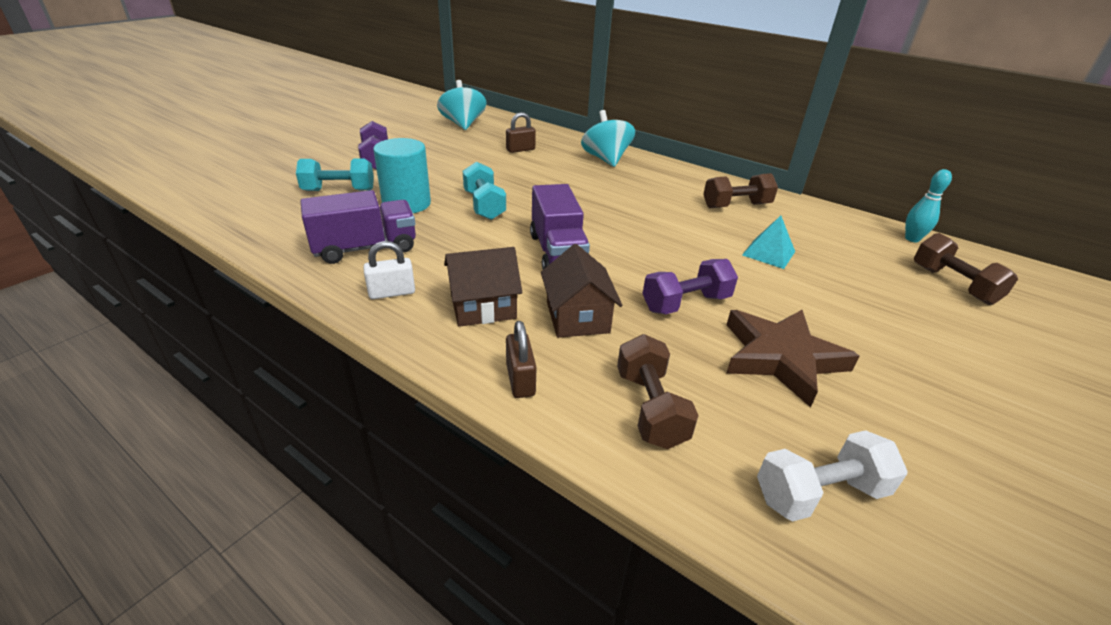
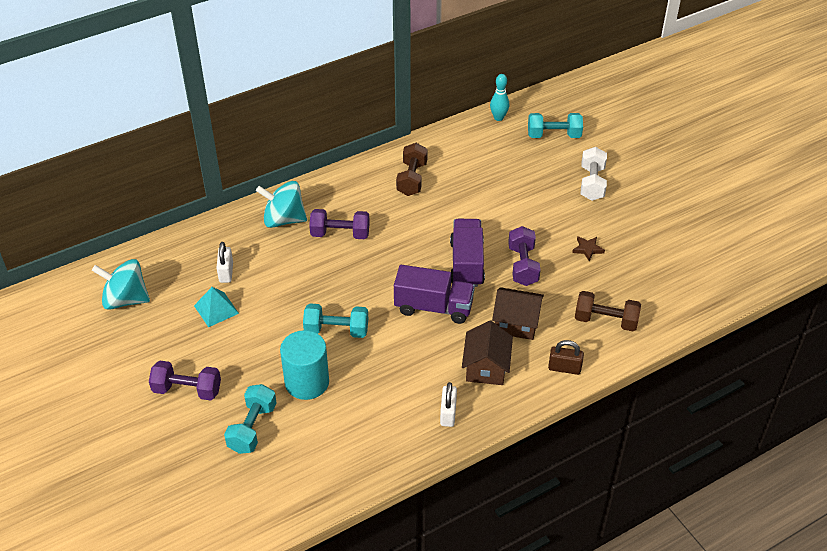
camera: 65 degrees left, 10 degrees up
purple truck [300,190,416,264] -> purple truck moved to [450,219,485,287]
brown padlock [506,112,536,153] -> white padlock [216,242,233,283]
brown star [726,310,860,407] -> brown star [572,236,605,261], size x0.42
turquoise pyramid [742,216,795,269] -> turquoise pyramid moved to [194,287,239,327]
white dumbbell [757,430,908,522] -> white dumbbell moved to [581,147,607,201]
brown dumbbell [914,233,1018,305] -> turquoise dumbbell [528,113,583,138]
none -> purple dumbbell [309,209,370,239]

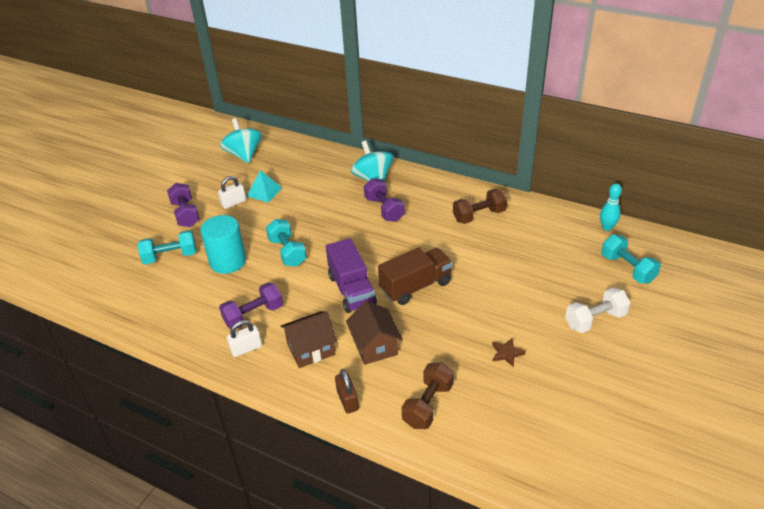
camera: 60 degrees right, 5 degrees down
white padlock [216,242,233,283] -> white padlock moved to [218,176,246,209]
purple truck [450,219,485,287] -> brown truck [378,247,453,305]
purple dumbbell [508,226,541,286] -> purple dumbbell moved to [219,282,283,329]
brown dumbbell [575,291,641,331] -> brown dumbbell turned 45 degrees clockwise [402,363,454,429]

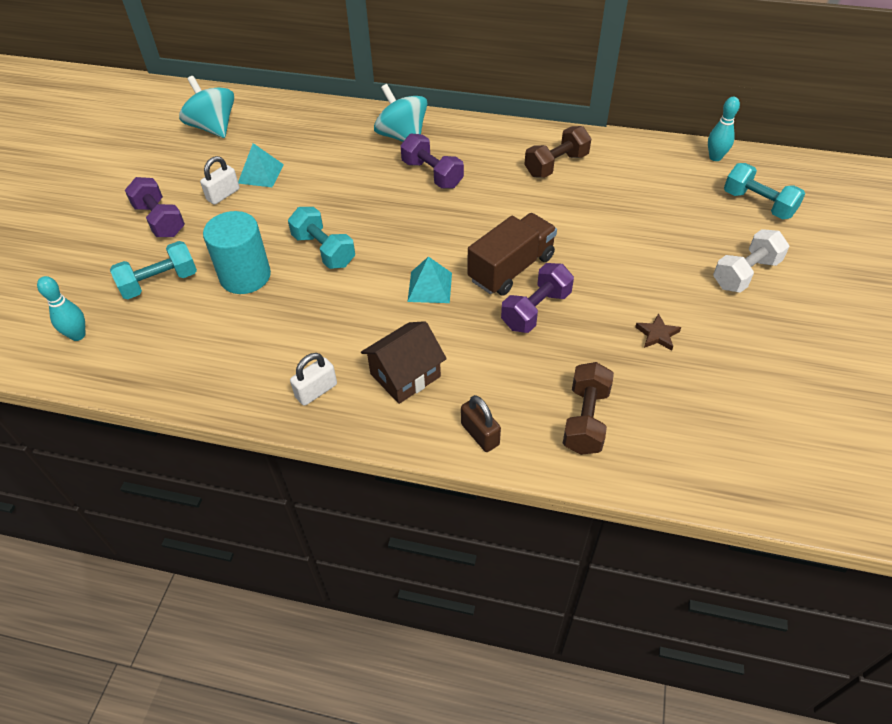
camera: 15 degrees left, 10 degrees up
purple dumbbell [219,282,283,329] -> purple dumbbell moved to [501,263,574,333]
purple truck [326,238,377,313] -> turquoise pyramid [407,256,452,303]
brown house [346,301,403,365] -> none
none -> turquoise bowling pin [37,276,86,341]

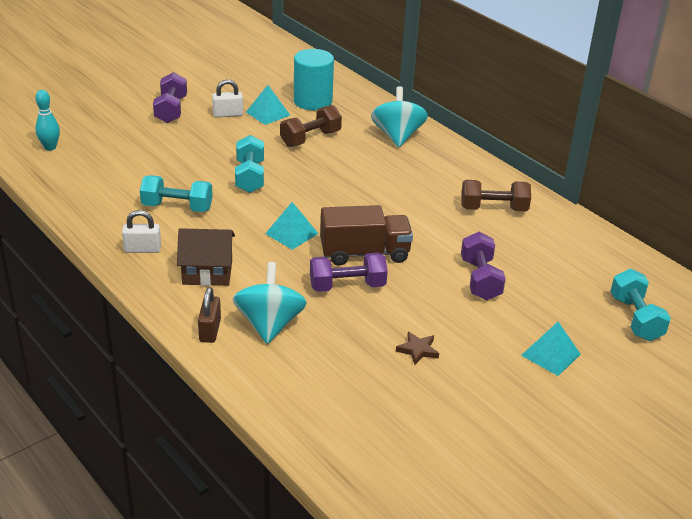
camera: 35 degrees right, 15 degrees down
turquoise dumbbell [110,241,197,299] -> turquoise dumbbell moved to [140,175,213,212]
turquoise spinning top [179,76,234,138] -> turquoise spinning top moved to [233,262,307,344]
turquoise cylinder [203,211,271,294] -> turquoise cylinder moved to [294,49,334,110]
purple dumbbell [400,133,464,189] -> purple dumbbell moved to [461,232,506,300]
brown dumbbell [563,362,614,455] -> brown dumbbell moved to [280,105,342,147]
turquoise bowling pin [708,97,740,161] -> none
white dumbbell [713,229,790,293] -> turquoise pyramid [521,322,581,376]

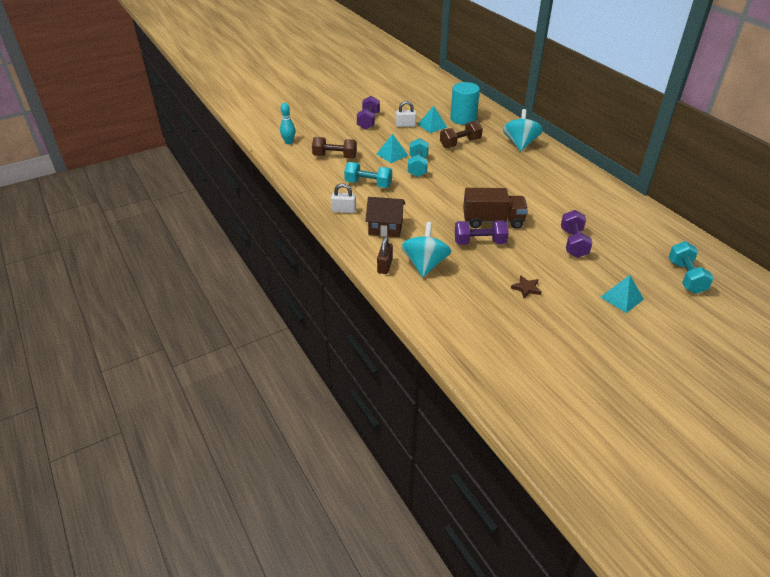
camera: 10 degrees right, 5 degrees up
turquoise pyramid [265,202,319,250] -> turquoise pyramid moved to [377,134,409,163]
brown dumbbell [461,180,531,212] -> brown dumbbell moved to [312,137,357,159]

